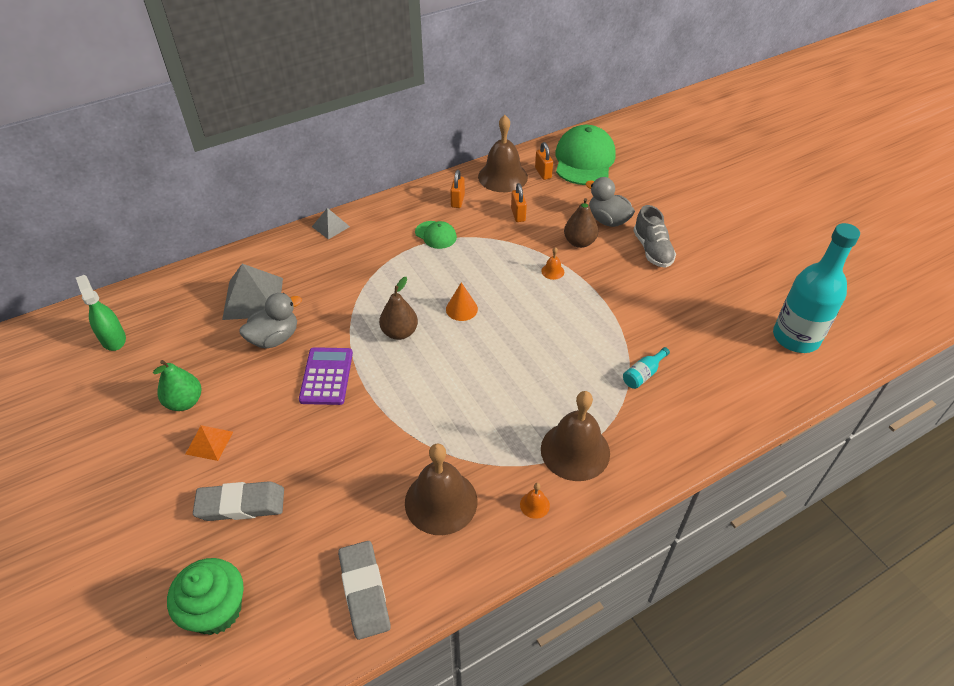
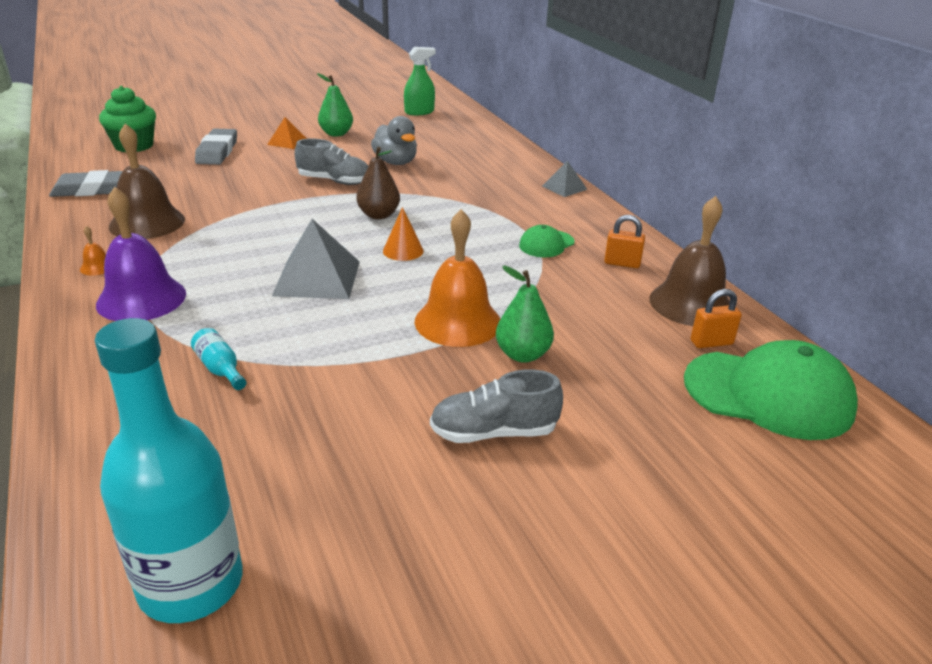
camera: 95 degrees right, 15 degrees down
grey pyramid [222,264,283,320] -> grey pyramid moved to [272,219,360,299]
purple calculator [299,347,353,405] -> grey shoe [295,139,368,185]
orange padlock [511,183,527,222] -> none
orange bell [541,247,564,280] -> orange bell [415,209,500,347], size x2.46
brown bell [541,391,610,481] -> purple bell [96,187,186,321]
brown pear [564,198,598,248] -> green pear [496,266,554,363]
grey duck [586,177,635,227] -> none

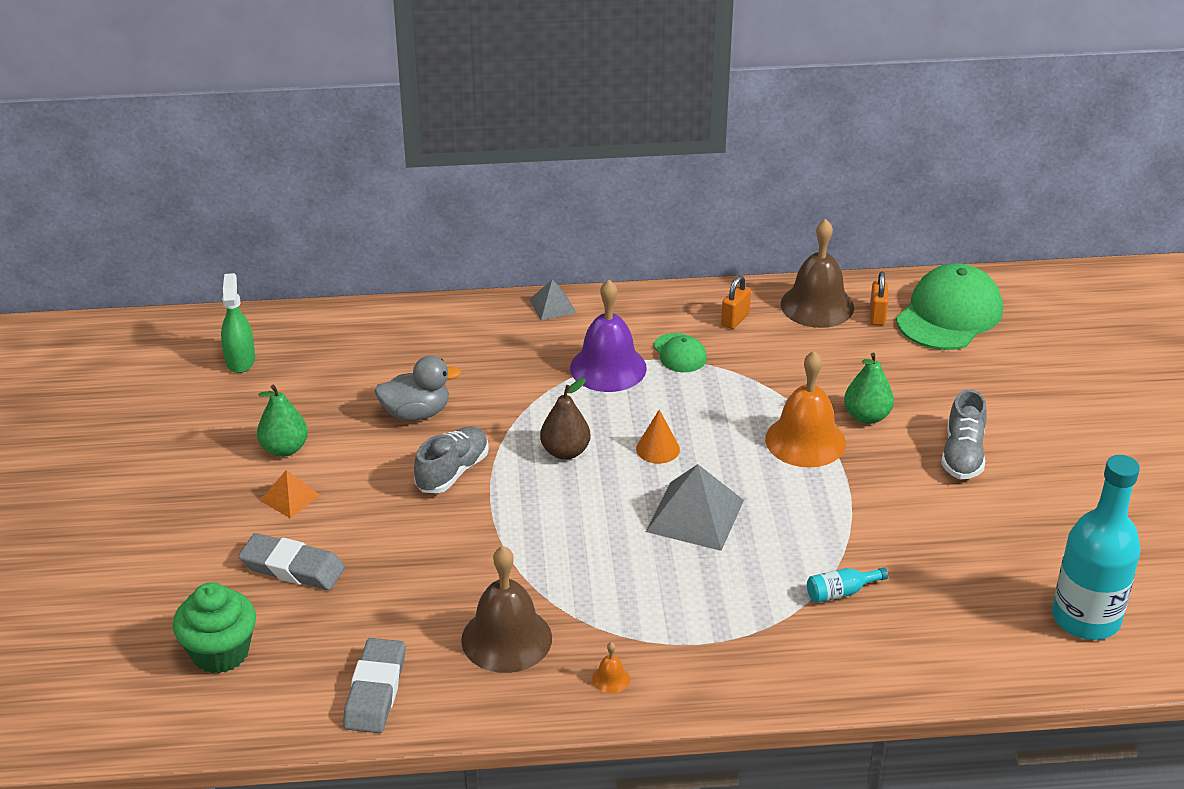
camera: 70 degrees left, 5 degrees up
purple bell [96,187,186,321] -> purple bell moved to [570,280,647,392]

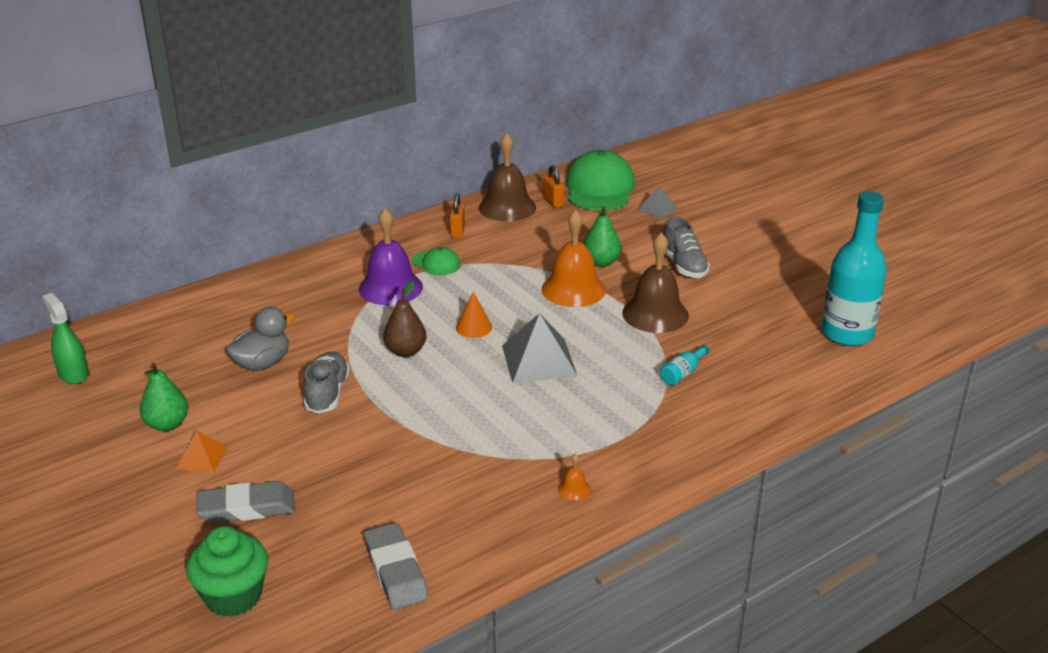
camera: 30 degrees left, 5 degrees down
brown bell [461,546,552,673] -> brown bell moved to [622,233,689,333]
grey pyramid [529,279,576,321] -> grey pyramid moved to [637,186,678,219]

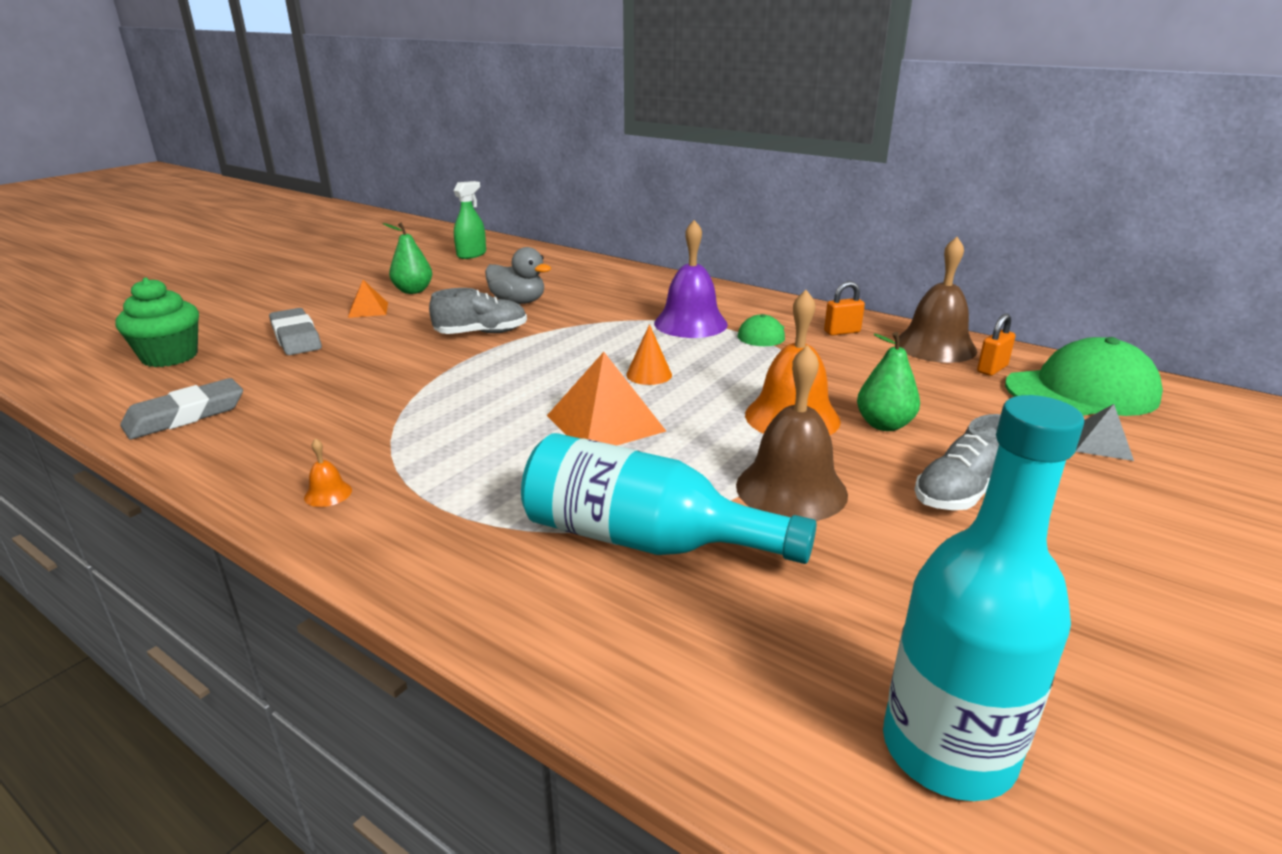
camera: 70 degrees right, 5 degrees down
brown pear [383,281,427,357] -> none
grey pyramid [502,313,577,383] -> orange pyramid [547,352,666,446]
turquoise bottle [660,345,709,385] -> turquoise bottle [521,433,817,564], size x2.49

